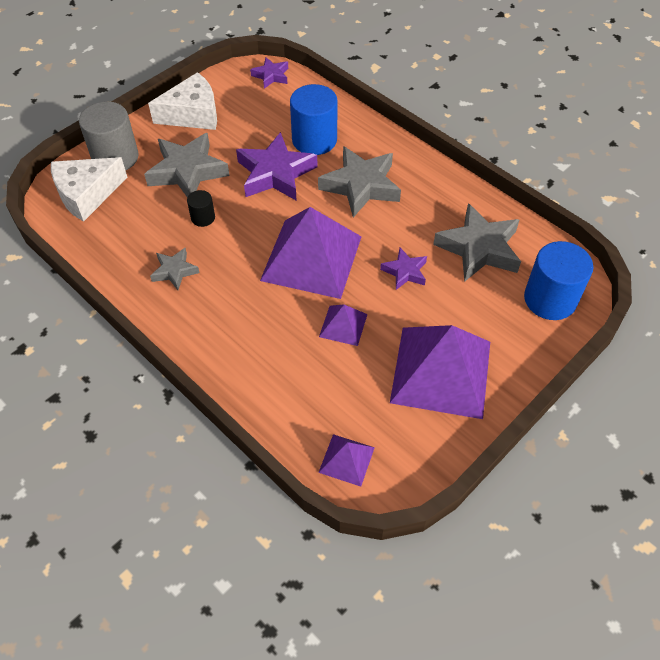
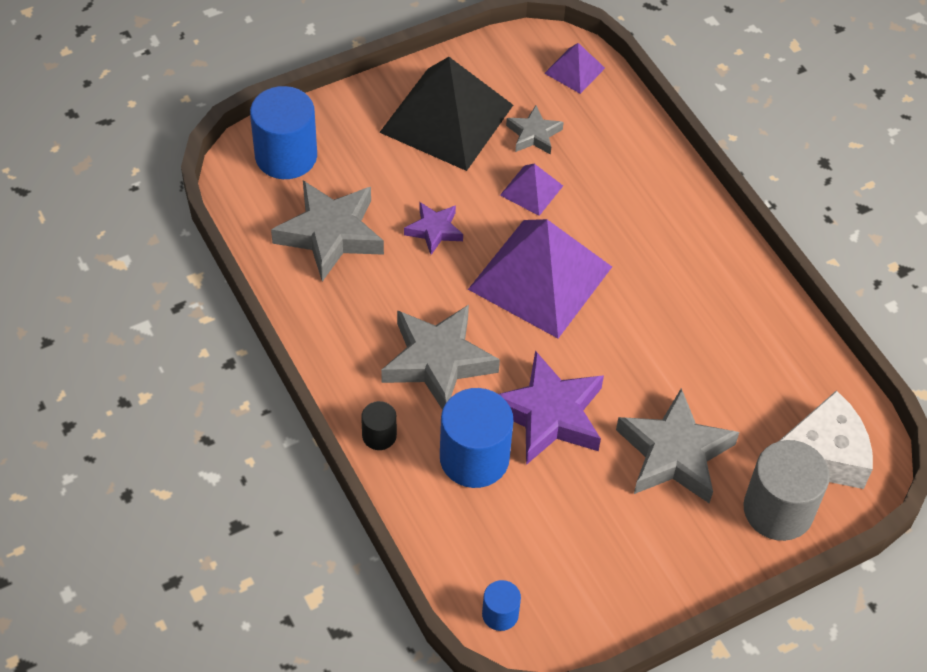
camera: 165 degrees left, 0 degrees up
white cheese [148,72,217,130] -> none
grey star [150,248,200,290] -> grey star moved to [506,105,564,155]
black cylinder [187,190,215,227] -> black cylinder moved to [361,401,397,450]
purple star [250,57,288,88] -> blue cylinder [482,580,521,631]
purple pyramid [390,325,490,419] -> black pyramid [379,57,513,171]

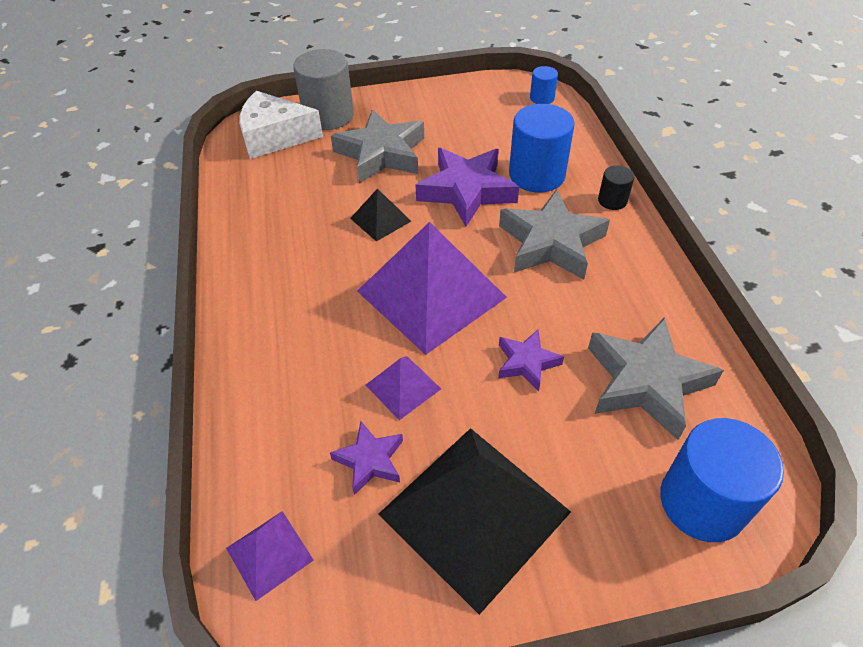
camera: 160 degrees left, 5 degrees down
grey star [506,105,564,155] -> purple star [330,421,403,495]
none -> black pyramid [350,189,411,241]

